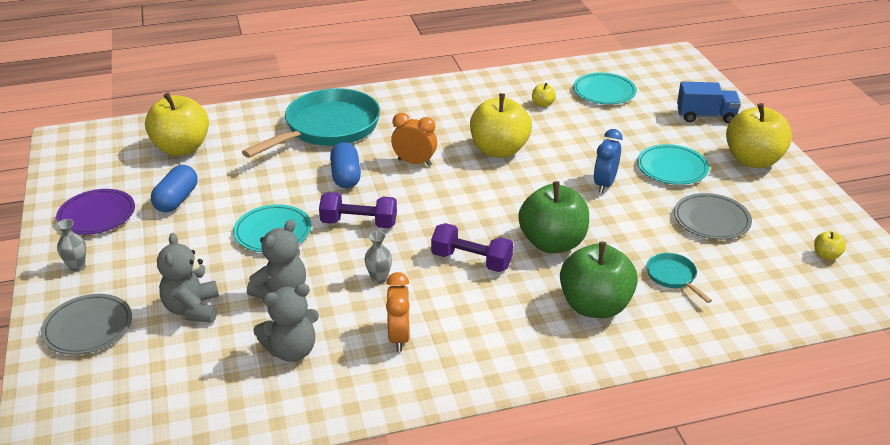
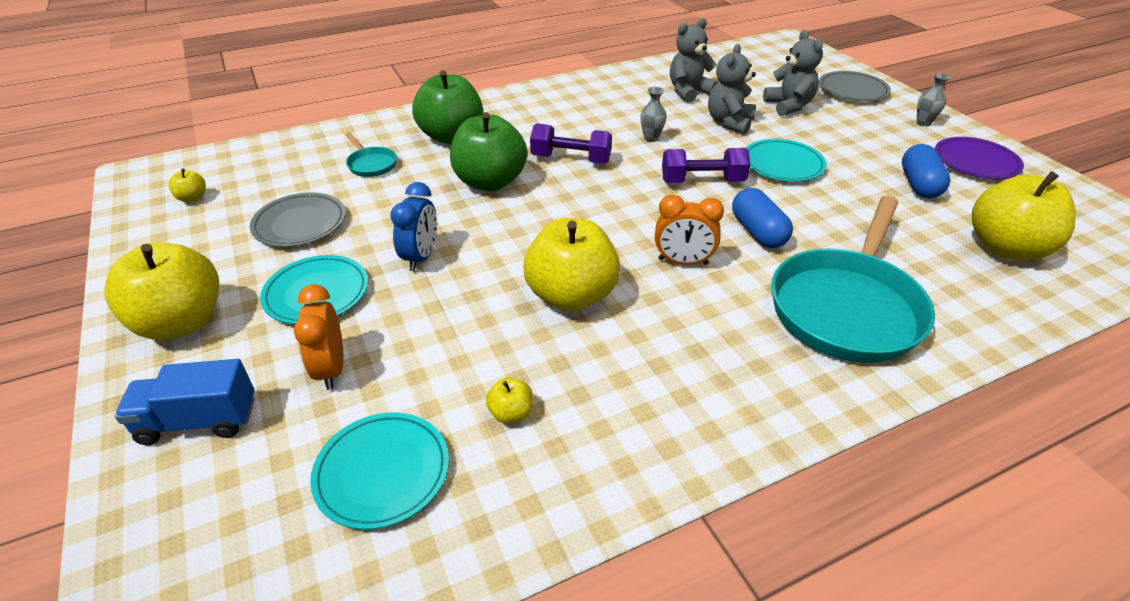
camera: 170 degrees right, 5 degrees up
orange clock [386,272,410,352] -> orange clock moved to [294,285,343,390]

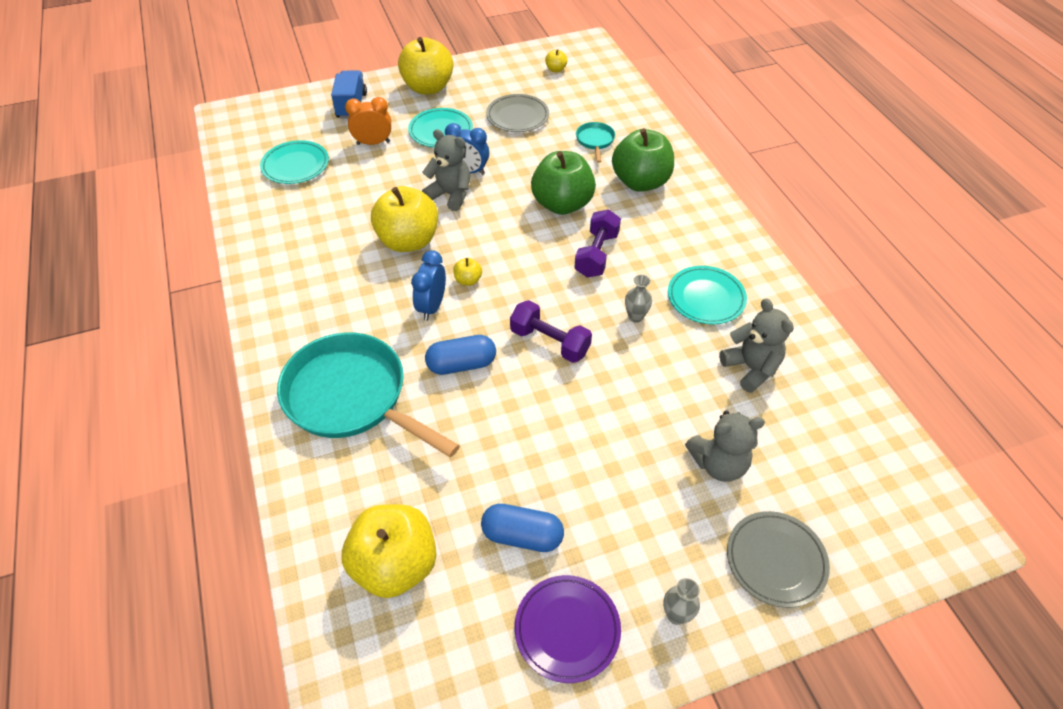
camera: 95 degrees right, 10 degrees up
turquoise pan [345,132,397,177] -> turquoise pan turned 120 degrees clockwise [576,122,615,163]
yellow apple [486,377,533,424] -> yellow apple moved to [453,258,482,286]
orange clock [655,194,724,265] -> blue clock [411,250,446,321]
purple dumbbell [662,148,750,183] -> purple dumbbell turned 60 degrees counterclockwise [510,300,592,363]
grey teddy bear [708,44,756,134] -> grey teddy bear moved to [422,129,470,211]
turquoise plate [746,139,827,182] -> turquoise plate moved to [668,266,747,325]

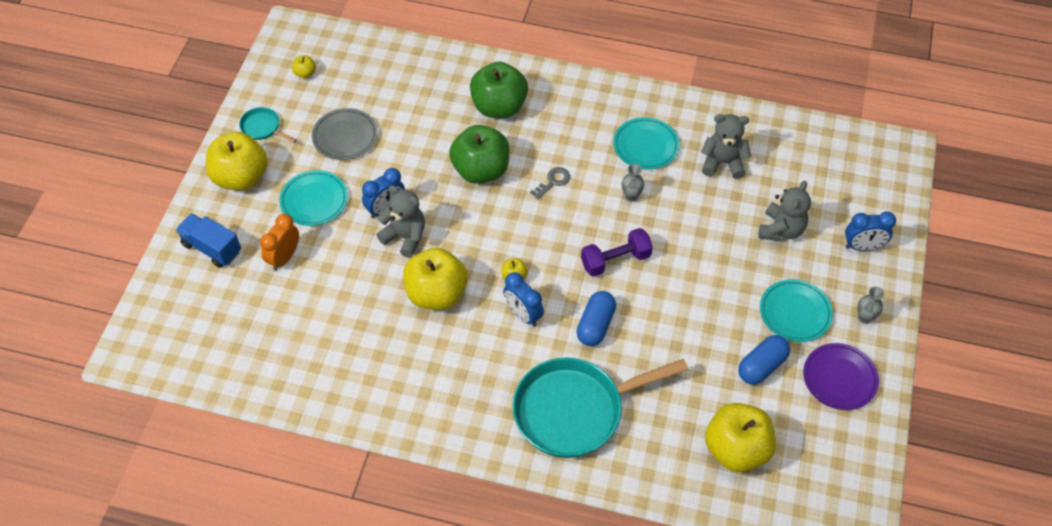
camera: 55 degrees left, 5 degrees up
turquoise plate [260,140,329,184] -> turquoise plate moved to [760,279,833,342]
grey teddy bear [422,129,470,211] -> grey teddy bear turned 60 degrees clockwise [377,185,425,258]
purple dumbbell [574,209,621,278] -> grey key [530,167,570,200]
turquoise pan [576,122,615,163] -> turquoise pan moved to [239,107,297,143]
grey plate [727,511,830,608] -> blue clock [845,211,896,251]

